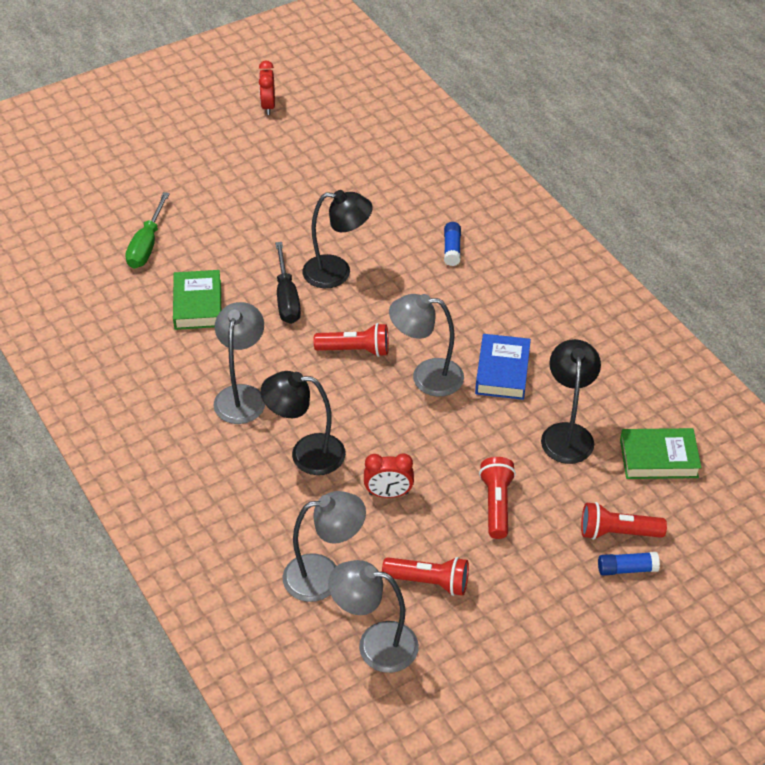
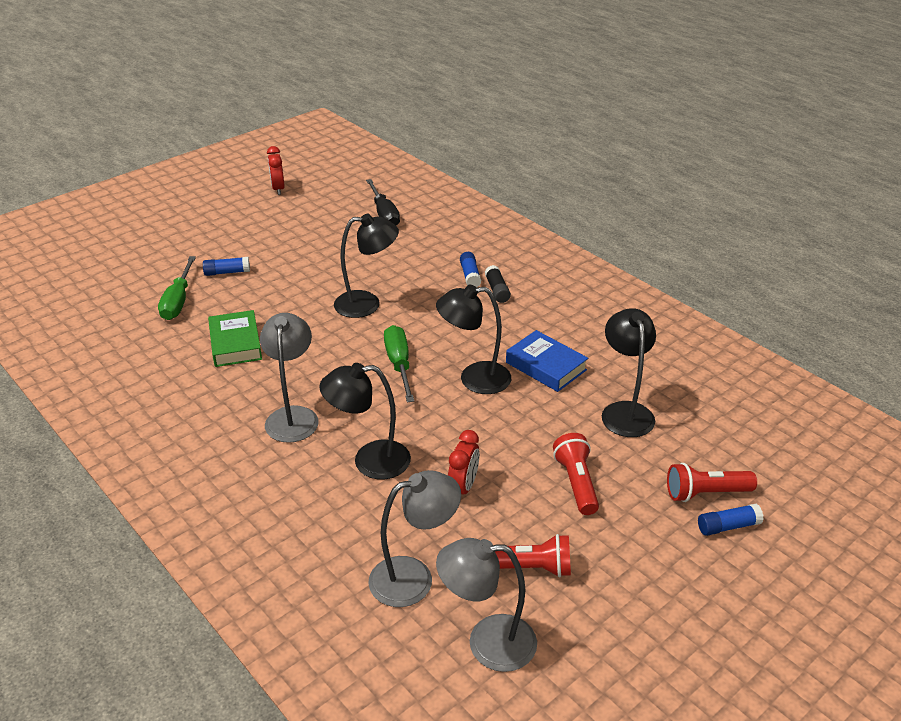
camera: 10 degrees left, 10 degrees down
black screwdriver [275,242,301,324] -> black screwdriver moved to [366,179,400,225]
red flashlight [314,323,389,357] -> green screwdriver [384,325,414,402]
red clock [364,453,414,498] -> red clock turned 60 degrees counterclockwise [448,430,480,495]
grey lamp [389,294,464,396] -> black lamp [436,285,511,394]
blue book [475,334,531,400] -> blue book turned 45 degrees counterclockwise [506,330,588,392]
green book [620,428,701,479] -> none
none -> blue glue stick [203,257,250,276]
none -> black glue stick [485,265,511,303]

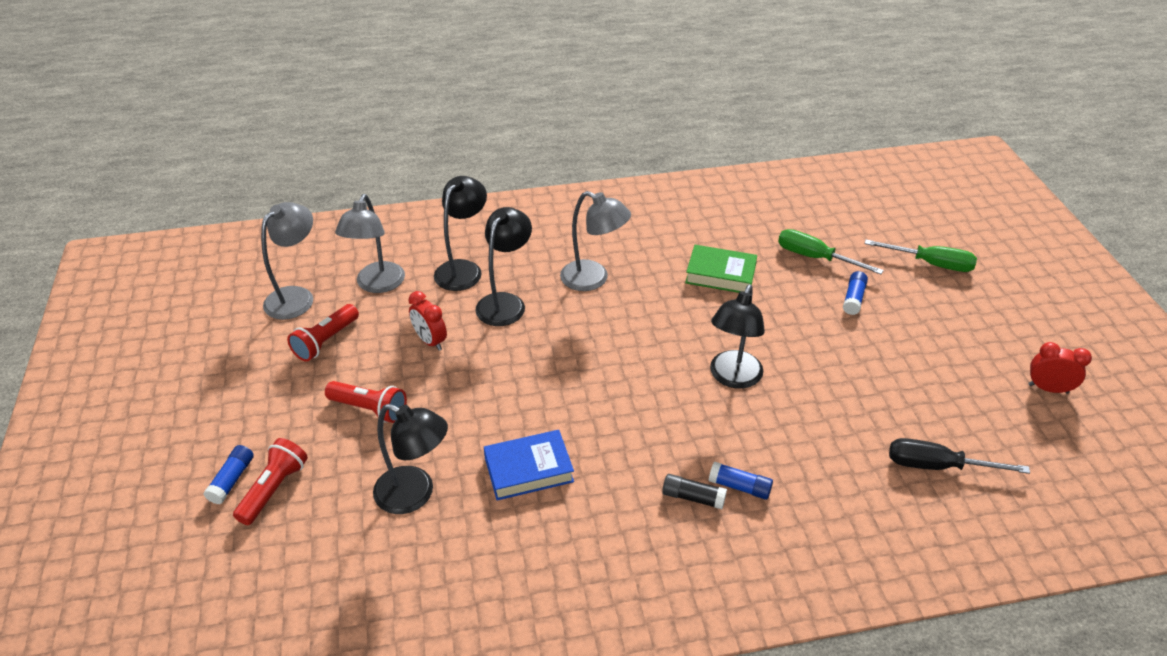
camera: 120 degrees right, 5 degrees up
green screwdriver [384,325,414,402] -> green screwdriver moved to [865,240,977,272]
black lamp [436,285,511,394] -> black lamp moved to [434,176,487,291]

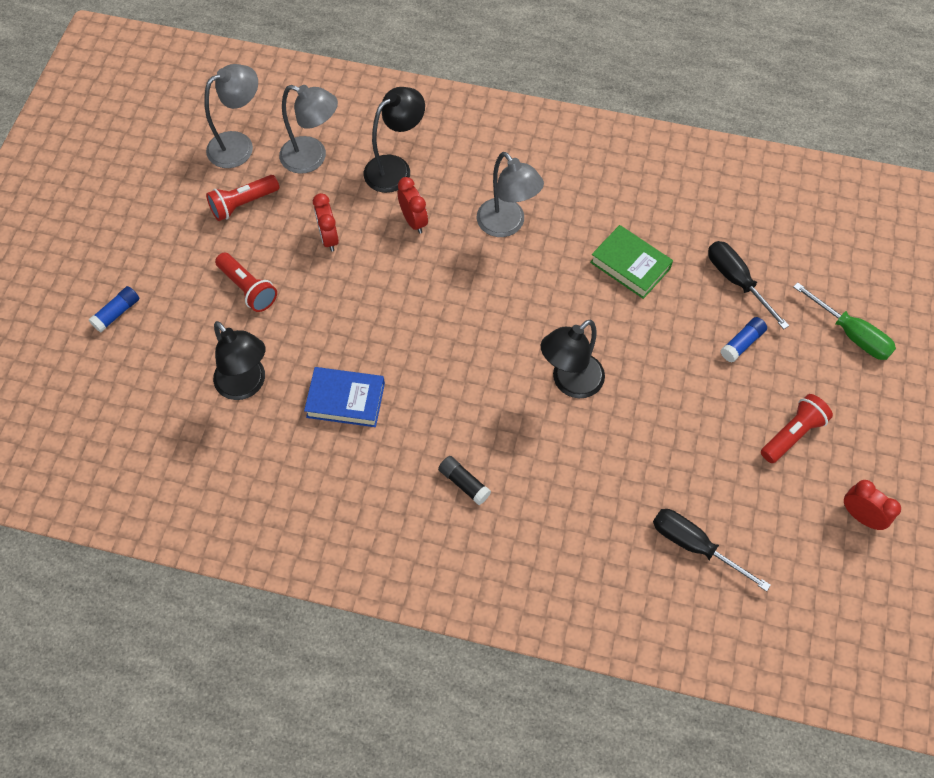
camera: 25 degrees right, 20 degrees up
red flashlight [233,438,308,525] -> red flashlight moved to [761,394,833,463]
grey lamp [335,194,405,293] -> grey lamp turned 105 degrees counterclockwise [279,85,338,174]
black lamp [475,207,532,326] -> red clock [398,177,428,234]
blue glue stick [709,461,773,500] -> none
green screwdriver [778,229,884,274] -> black screwdriver [708,241,789,329]

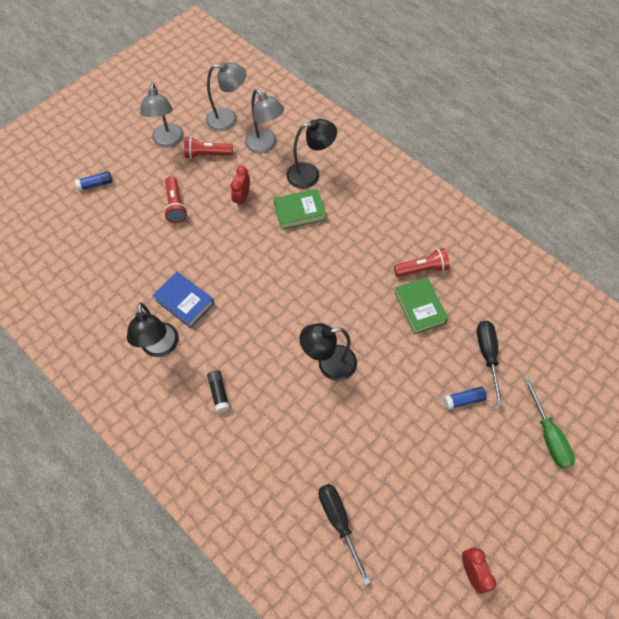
camera: 30 degrees right, 0 degrees up
black lamp [213,321,266,400] -> black lamp moved to [127,303,179,357]
red clock [398,177,428,234] -> green book [274,189,326,230]
grey lamp [477,152,544,237] -> grey lamp moved to [140,83,184,148]
red flashlight [761,394,833,463] -> red flashlight moved to [394,248,450,277]

